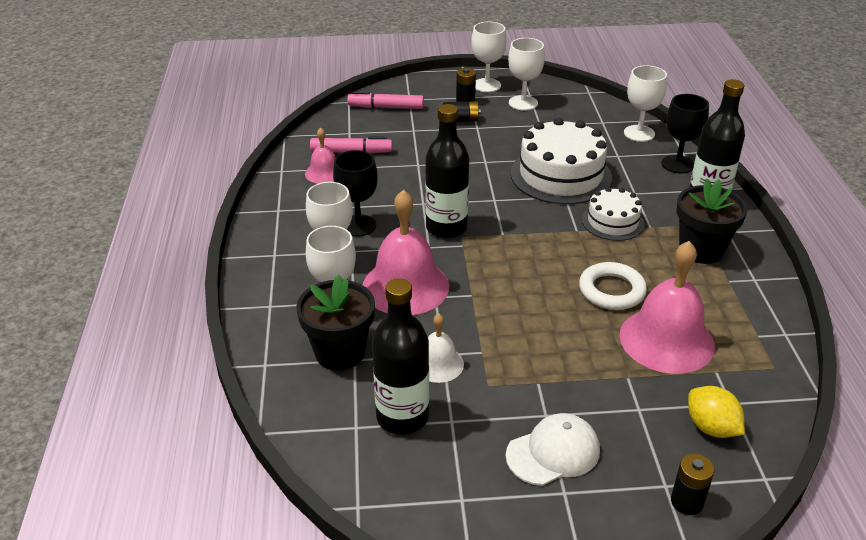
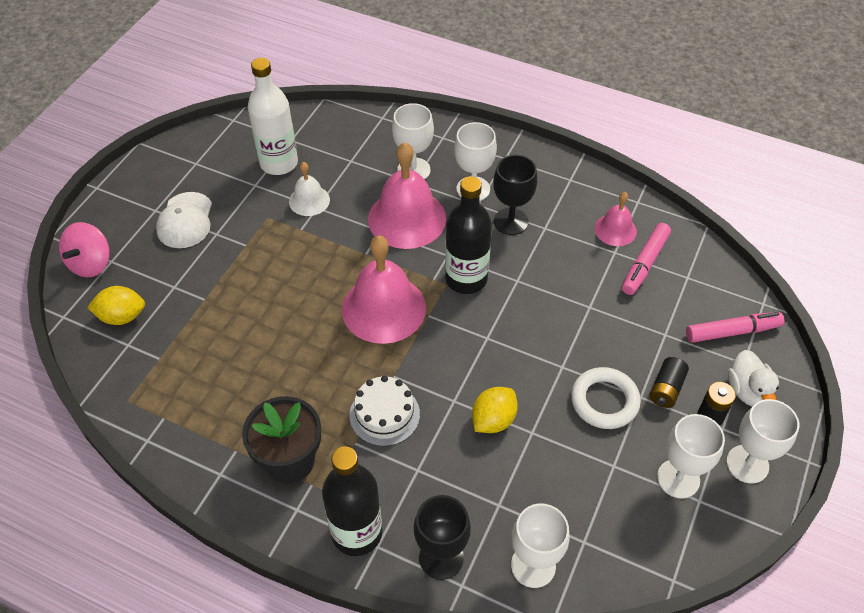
camera: 120 degrees right, 15 degrees up
black flower pot [296,275,375,371] -> none
pink marker [348,91,424,109] -> pink marker turned 45 degrees clockwise [686,312,785,343]
black bottle [372,278,429,435] -> white bottle [248,58,298,175]
white cake [511,118,612,205] -> yellow lemon [472,387,518,433]
white ring [579,262,647,310] -> white ring moved to [571,367,641,429]
pink bell [620,241,715,374] -> pink bell moved to [342,235,426,344]
black battery [671,453,715,515] -> pink spinning top [59,222,110,277]
none -> white duck [728,350,779,406]

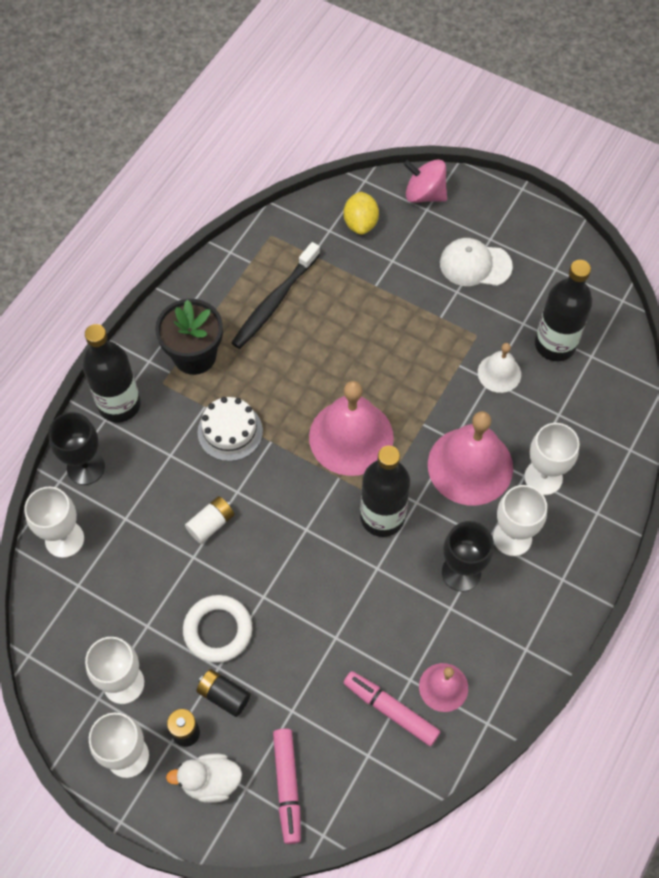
camera: 95 degrees right, 10 degrees up
white bottle [248,58,298,175] -> black bottle [535,260,593,361]
yellow lemon [472,387,518,433] -> white battery [185,496,235,544]
none -> black toothbrush [231,242,320,349]

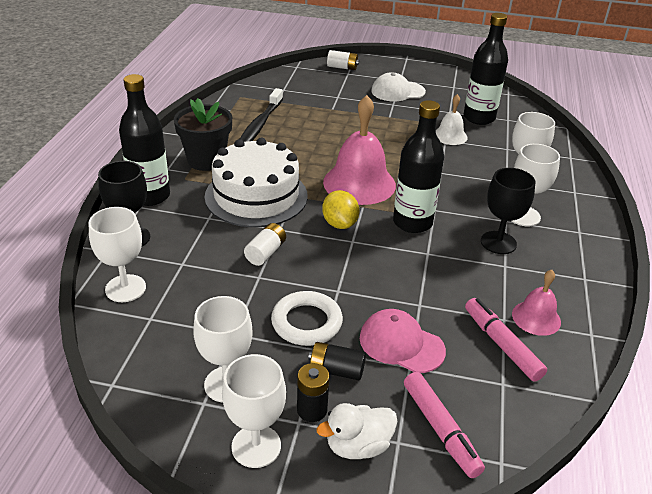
camera: 20 degrees left, 25 degrees down
white cake [198,397,263,461] -> white cake [205,138,308,227], size x1.76
yellow lemon [343,192,379,235] -> yellow lemon moved to [322,190,359,229]
pink marker [344,671,441,746] -> pink marker turned 45 degrees clockwise [465,298,547,382]
pink spinning top [404,159,447,203] -> white battery [327,50,359,70]
pink bell [428,411,513,505] -> none
none -> pink cap [360,309,446,373]

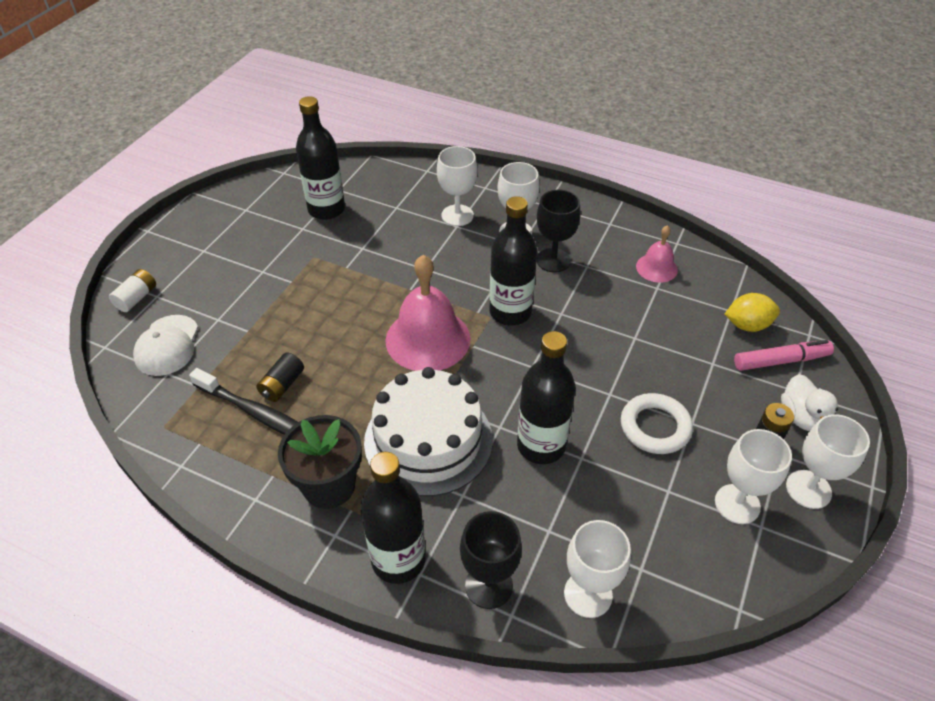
camera: 75 degrees left, 10 degrees up
white battery [244,223,286,266] -> black bottle [517,331,576,464]
black battery [308,342,366,380] -> black battery moved to [256,353,304,402]
yellow lemon [322,190,359,229] -> yellow lemon moved to [725,293,780,332]
pink cap [360,309,446,373] -> none
white cap [371,72,426,101] -> white cap moved to [133,315,198,376]
white bell [436,94,468,145] -> none
pink marker [465,298,547,382] -> none

